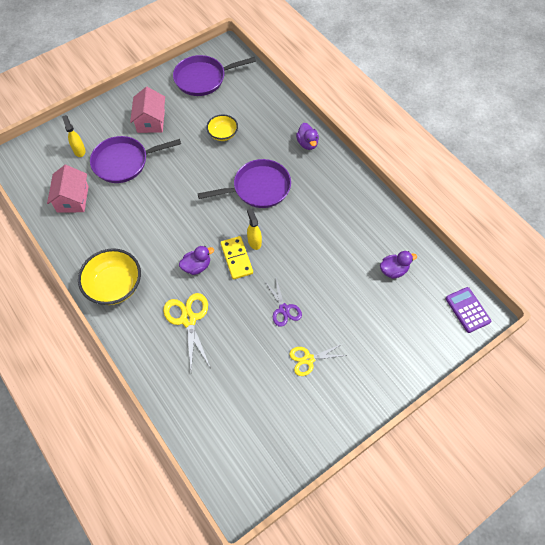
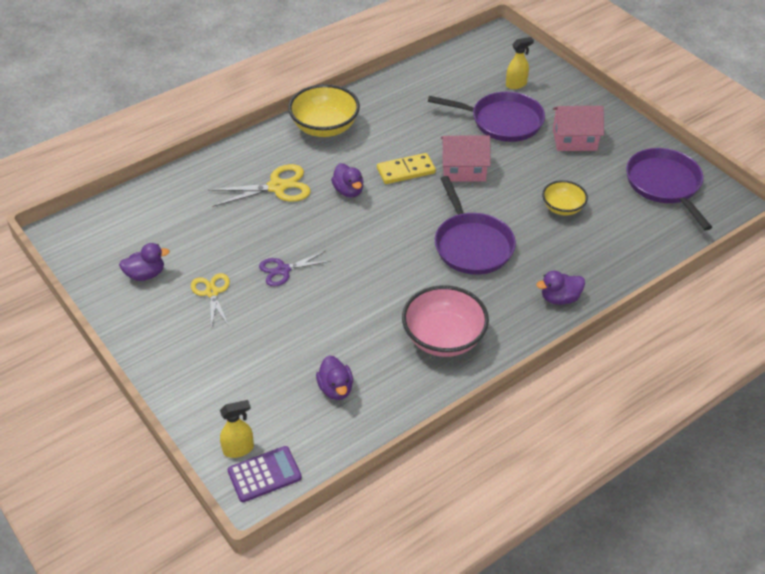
camera: 90 degrees right, 15 degrees down
pink house [47,165,89,213] -> pink house moved to [441,135,491,182]
purple pan [90,136,181,183] -> purple pan turned 120 degrees clockwise [428,92,545,142]
yellow domino [221,236,253,280] -> yellow domino moved to [377,153,436,184]
yellow spray bottle [247,208,262,250] -> yellow spray bottle moved to [220,400,254,458]
none -> purple duck [119,243,170,281]
none -> pink bowl [402,285,489,357]

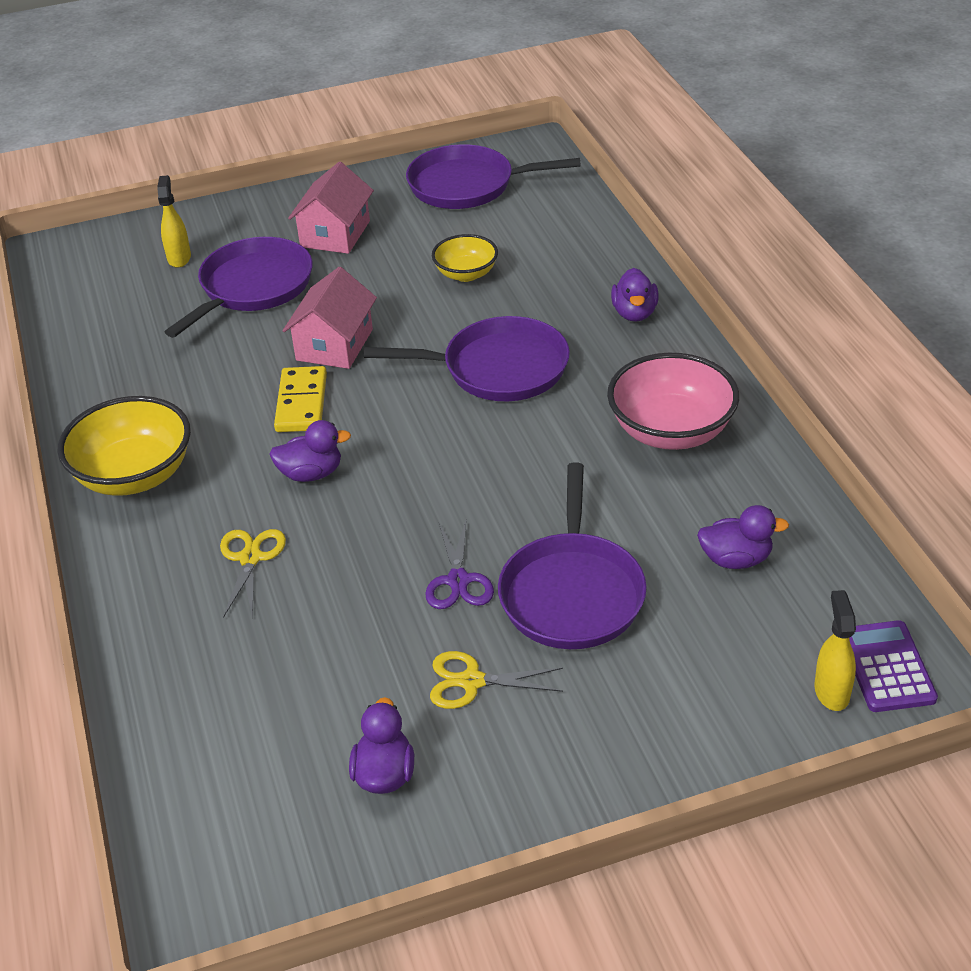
camera: 70 degrees left, 5 degrees down
yellow scissors [208,164,311,207] -> yellow scissors [220,529,286,618], size x0.66
none -> purple pan [498,462,647,649]

